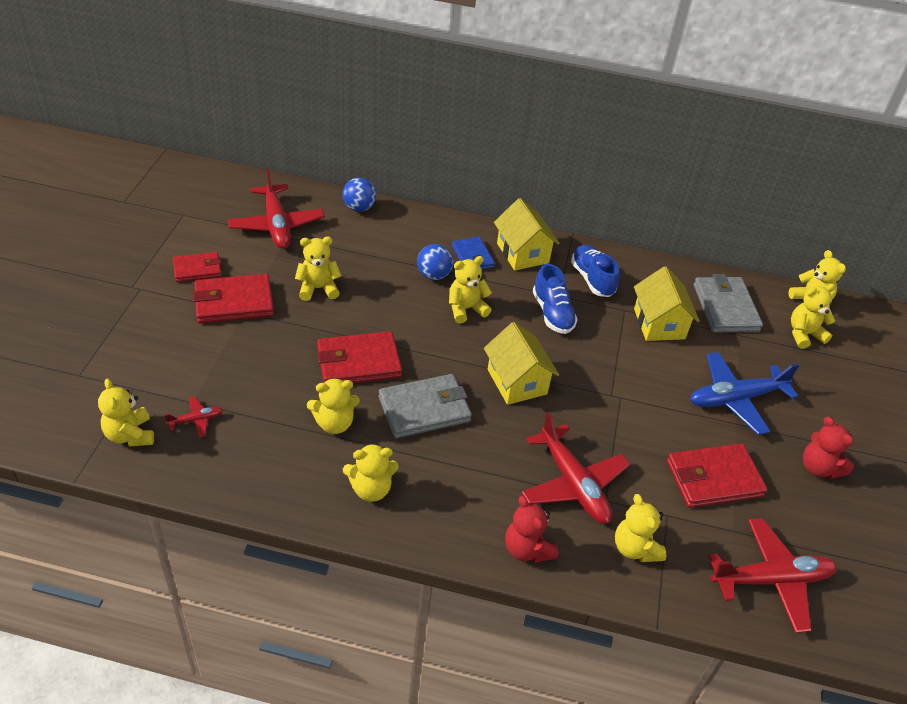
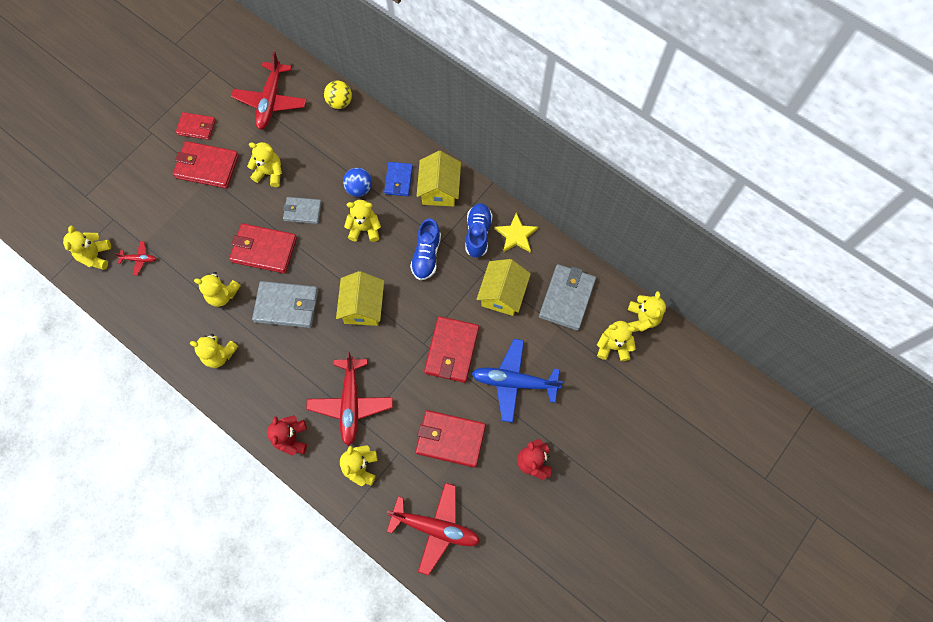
camera: 30 degrees right, 25 degrees up
blue ball [343,178,376,212] -> yellow ball [324,81,352,109]
none -> grey wallet [283,197,322,224]
none -> red wallet [424,316,479,383]
none -> yellow star [494,213,538,253]

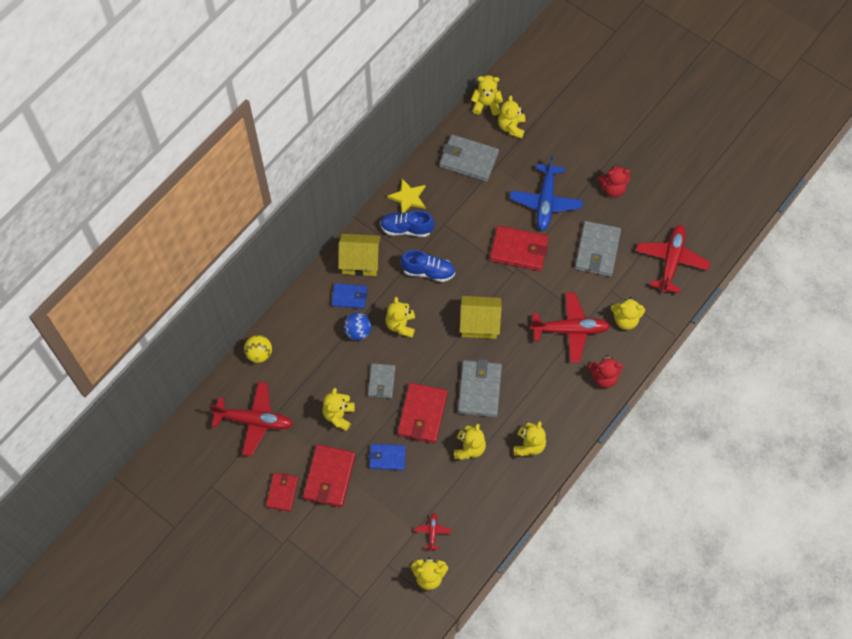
camera: 90 degrees left, 5 degrees down
red wallet [416,410,486,468] -> grey wallet [575,221,621,277]
yellow house [476,259,531,316] -> none
none -> blue wallet [369,444,406,471]

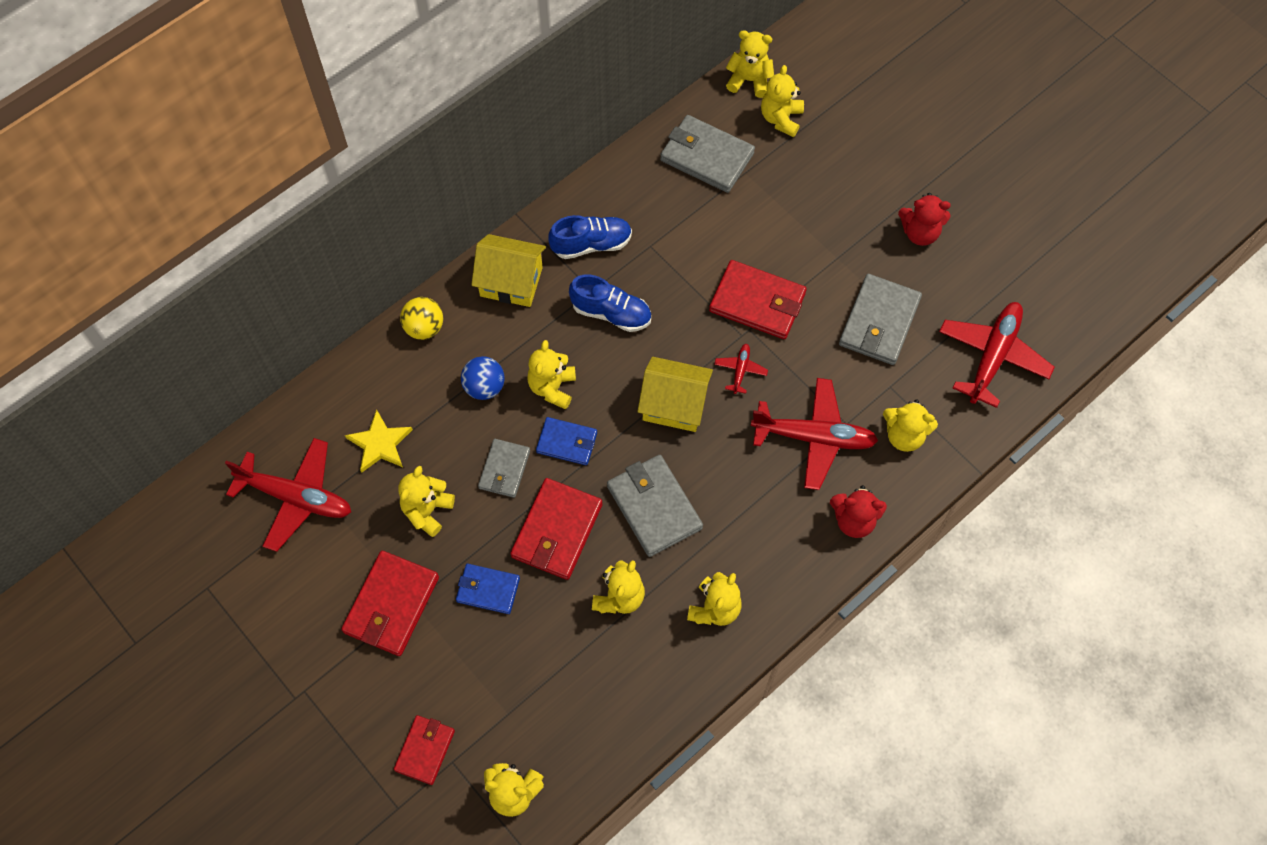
camera: 10 degrees right, 0 degrees up
yellow ball [244,335,272,363] -> yellow ball moved to [400,297,443,340]
red wallet [266,473,298,511] -> red wallet moved to [394,715,455,785]
blue wallet [332,283,367,309] -> blue wallet moved to [536,417,597,465]
blue shoe [380,210,435,237] -> blue shoe turned 150 degrees clockwise [548,215,632,259]
yellow star [387,179,425,213] -> yellow star moved to [345,409,413,473]
red plane [414,513,451,551] -> red plane moved to [714,344,768,394]
grey wallet [458,359,502,417] -> grey wallet turned 45 degrees counterclockwise [607,455,703,557]
blue plane [510,156,583,231] -> none

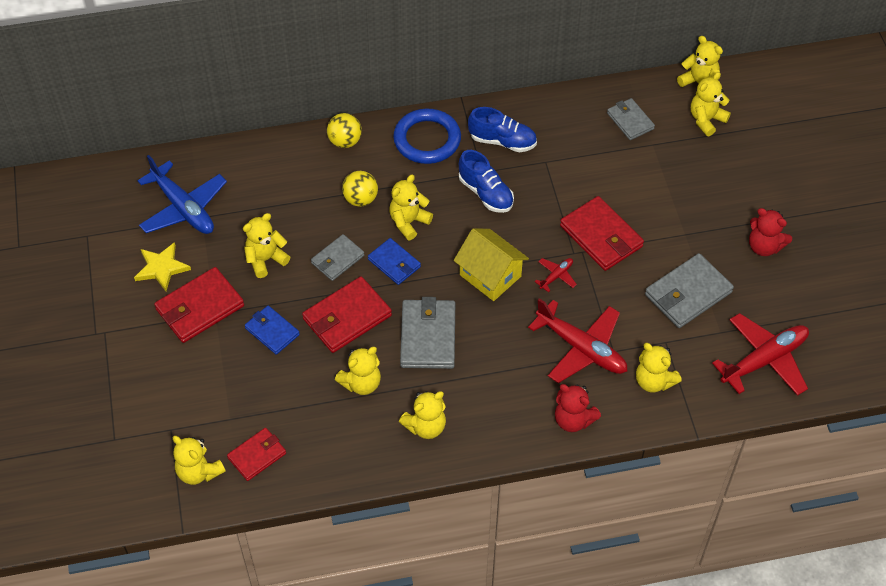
camera: 30 degrees right, 10 degrees down
red plane [225,438,351,552] -> blue plane [137,155,227,234]
yellow star [345,409,413,473] -> yellow star moved to [134,242,191,291]
red wallet [394,715,455,785] -> red wallet moved to [227,428,286,481]
blue ball [461,356,504,400] -> yellow ball [342,171,378,207]
yellow house [471,234,546,307] -> blue ring [393,109,461,164]
grey wallet [660,115,755,193] -> grey wallet [607,98,655,140], size x0.62

